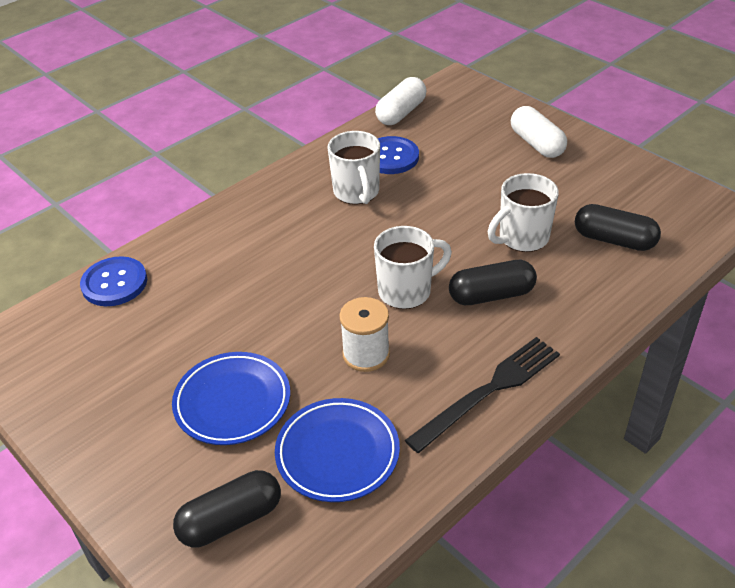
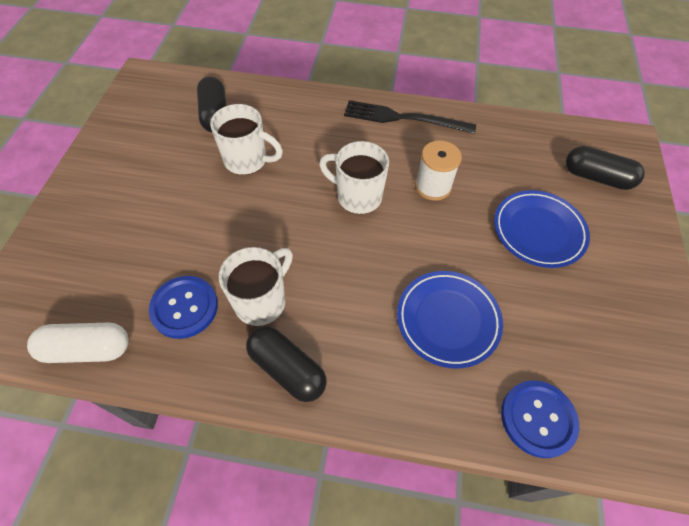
camera: 130 degrees left, 15 degrees up
blue plate [275,398,400,502] -> blue plate moved to [397,271,503,368]
black capsule [449,260,537,305] -> black capsule moved to [246,326,327,402]
white capsule [511,106,567,158] -> none

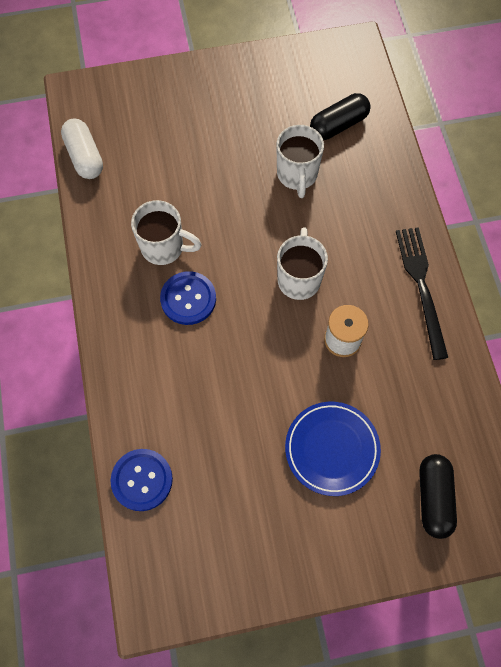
camera: 70 degrees right, 10 degrees up
blue button [149,276,218,339] -> blue button moved to [160,271,216,325]
black capsule [246,326,327,402] -> none
blue plate [397,271,503,368] -> none

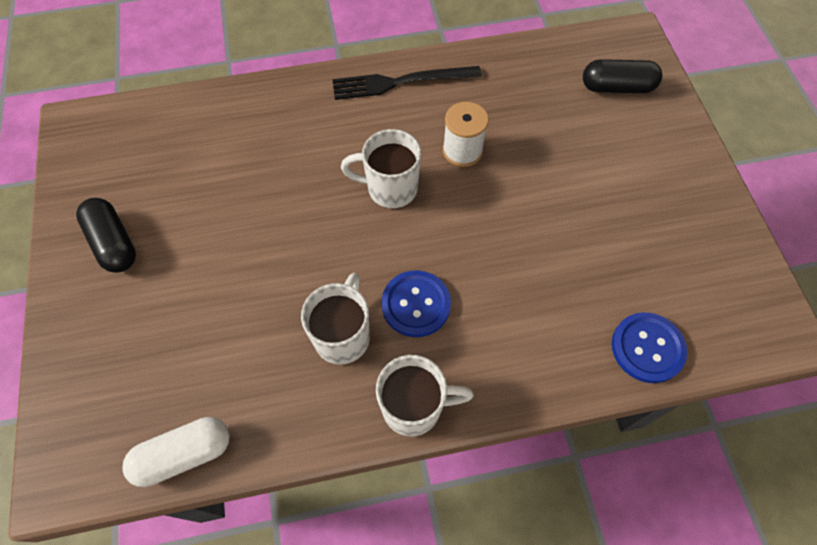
camera: 90 degrees left, 5 degrees down
white mug [276,125,324,198] -> white mug moved to [376,355,474,436]
blue plate [285,402,381,496] -> none
black capsule [310,93,371,140] -> black capsule moved to [76,198,136,273]

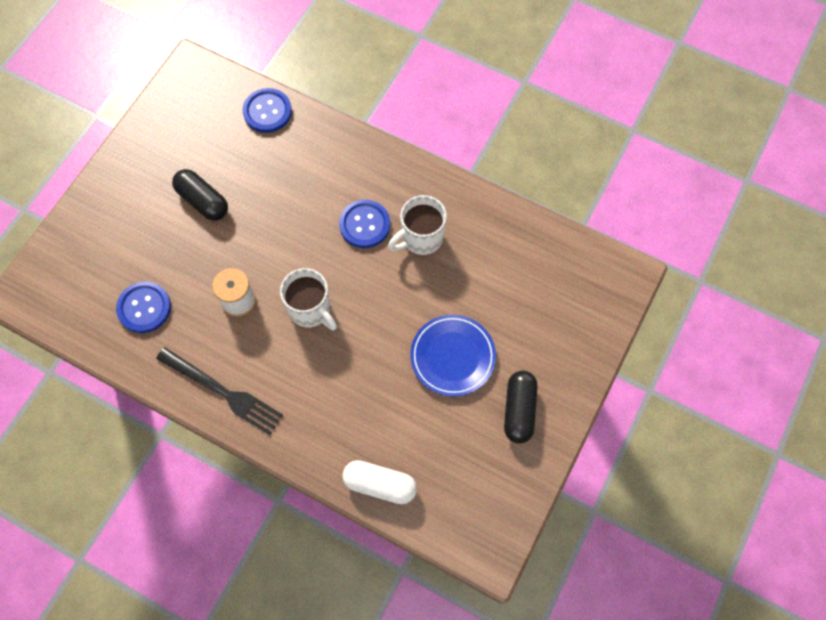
camera: 140 degrees left, 5 degrees up
white capsule [123,417,230,487] -> white capsule moved to [342,460,417,504]
white mug [376,355,474,436] -> none
black capsule [583,59,662,93] -> black capsule moved to [172,169,228,221]
none -> blue button [116,282,171,333]
none -> blue plate [410,315,496,397]

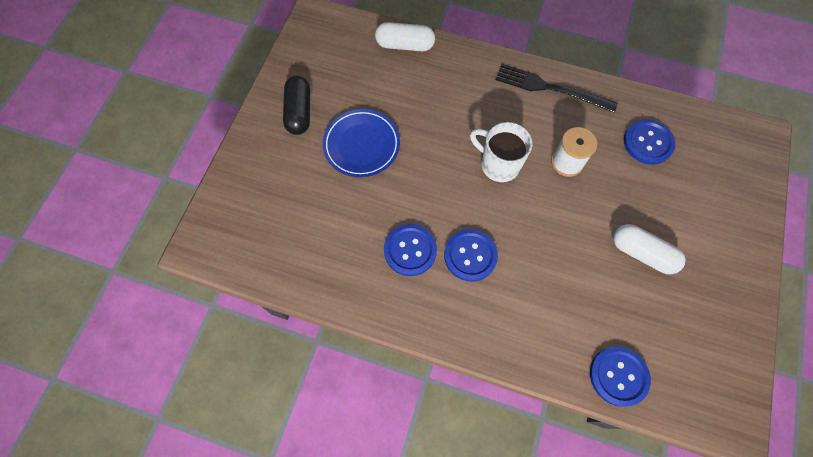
camera: 170 degrees right, 0 degrees up
black capsule [172,169,228,221] -> white capsule [613,224,686,274]
white mug [388,195,447,255] -> blue button [384,224,437,276]

